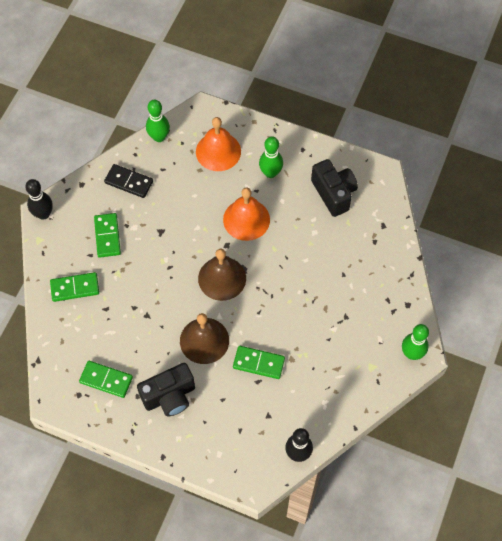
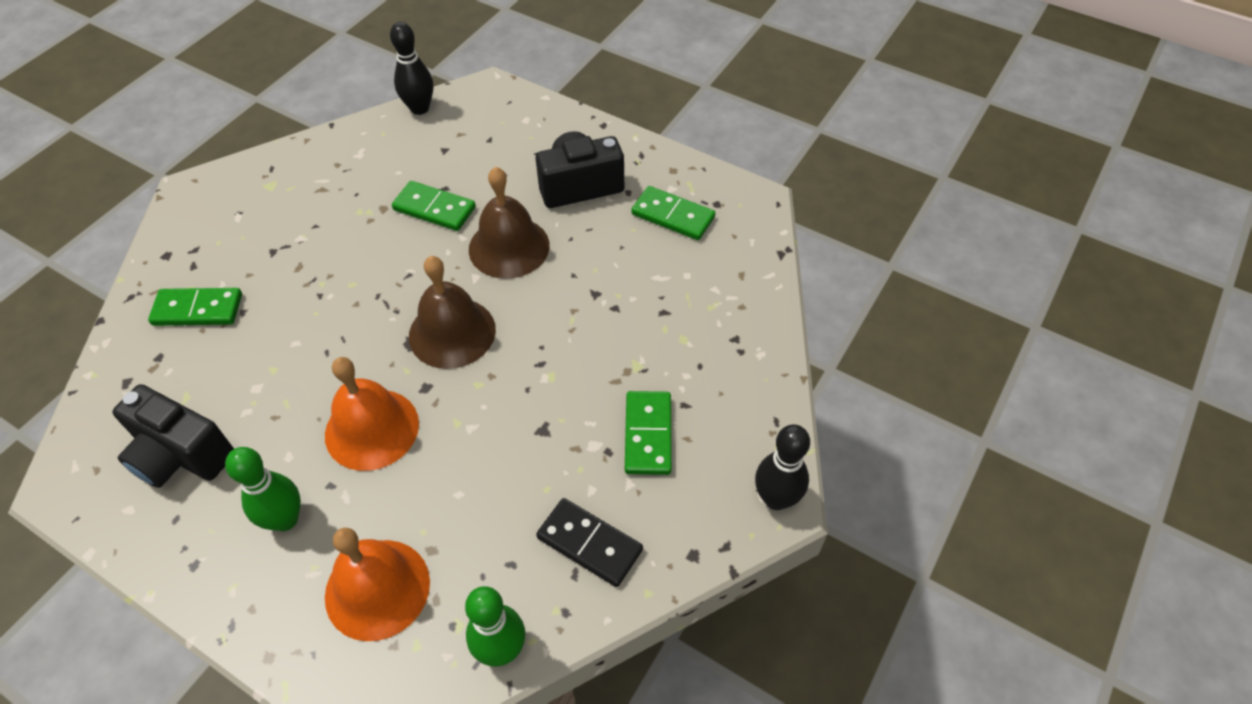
camera: 170 degrees left, 10 degrees down
green domino [50,272,99,302] -> green domino moved to [148,288,242,326]
black camera [311,159,358,217] -> black camera turned 45 degrees counterclockwise [113,384,234,488]
green bowling pin [402,324,429,360] -> none

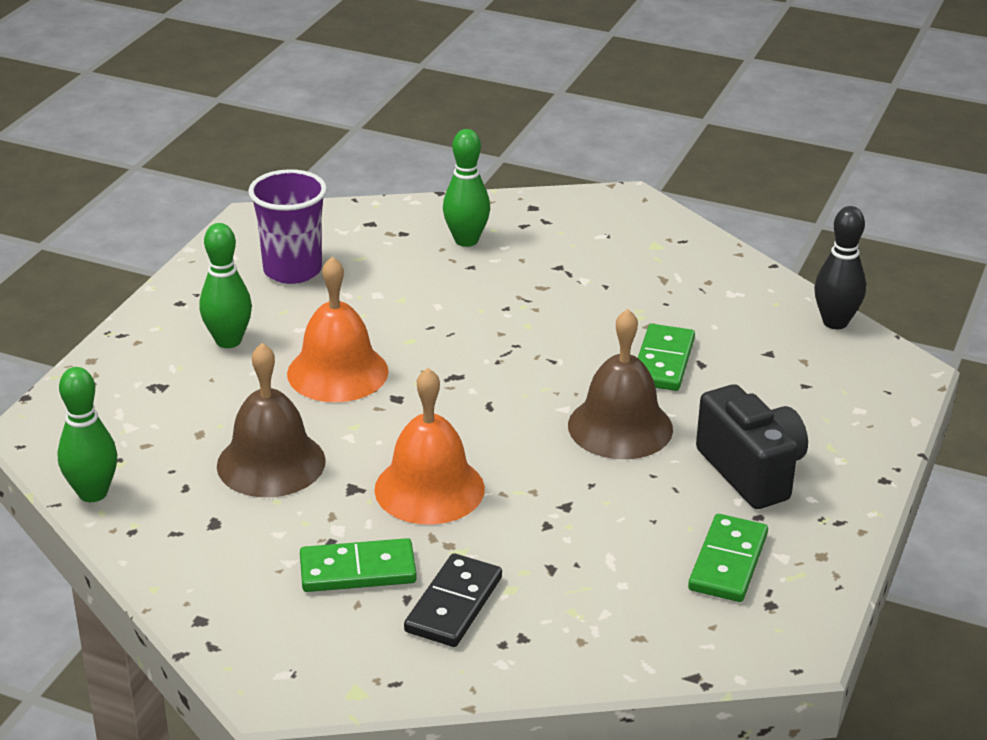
camera: 80 degrees right, 20 degrees down
black camera [113,384,234,488] -> purple cup [248,169,327,284]
green domino [148,288,242,326] -> green bowling pin [443,129,490,247]
orange bell [325,528,430,641] -> orange bell moved to [374,368,485,525]
brown bell [409,256,496,369] -> brown bell moved to [217,343,326,497]
black domino [536,498,643,587] -> black domino moved to [404,553,502,647]
black bowling pin [755,424,810,510] -> none

